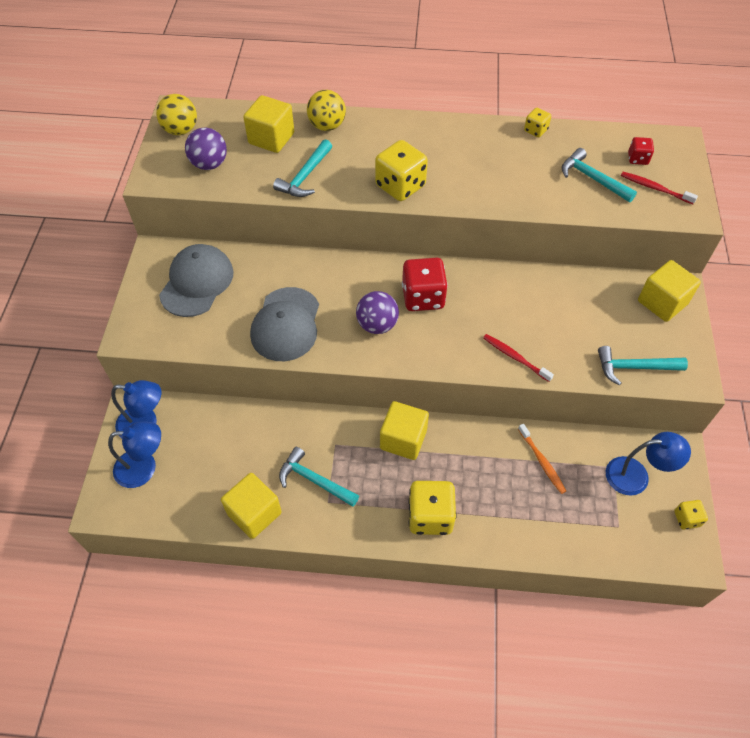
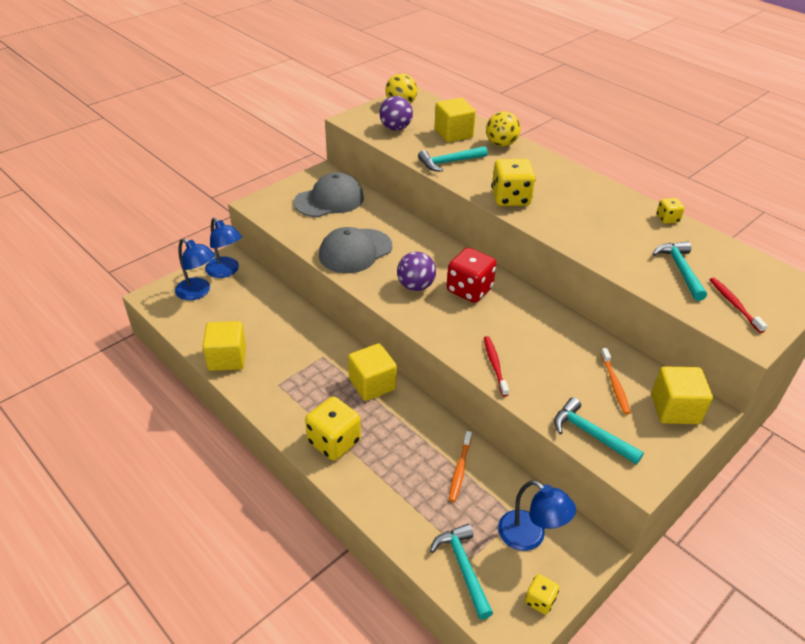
camera: 40 degrees right, 15 degrees down
turquoise hammer [279,447,359,507] -> turquoise hammer moved to [430,524,493,620]
red dice [628,137,654,165] -> none
none -> orange toothbrush [600,348,630,414]

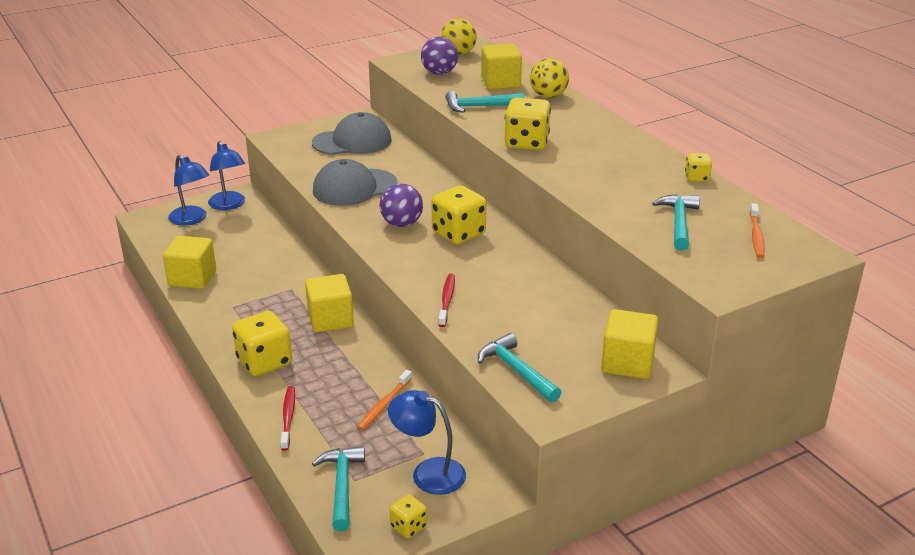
camera: 15 degrees right, 10 degrees down
red dice [447,248,497,303] -> yellow dice [431,186,486,244]
blue lamp [498,480,576,551] -> blue lamp turned 150 degrees clockwise [388,390,466,495]
orange toothbrush [600,348,630,414] -> orange toothbrush moved to [750,203,765,258]
red toothbrush [710,277,768,333] -> red toothbrush moved to [280,386,295,451]

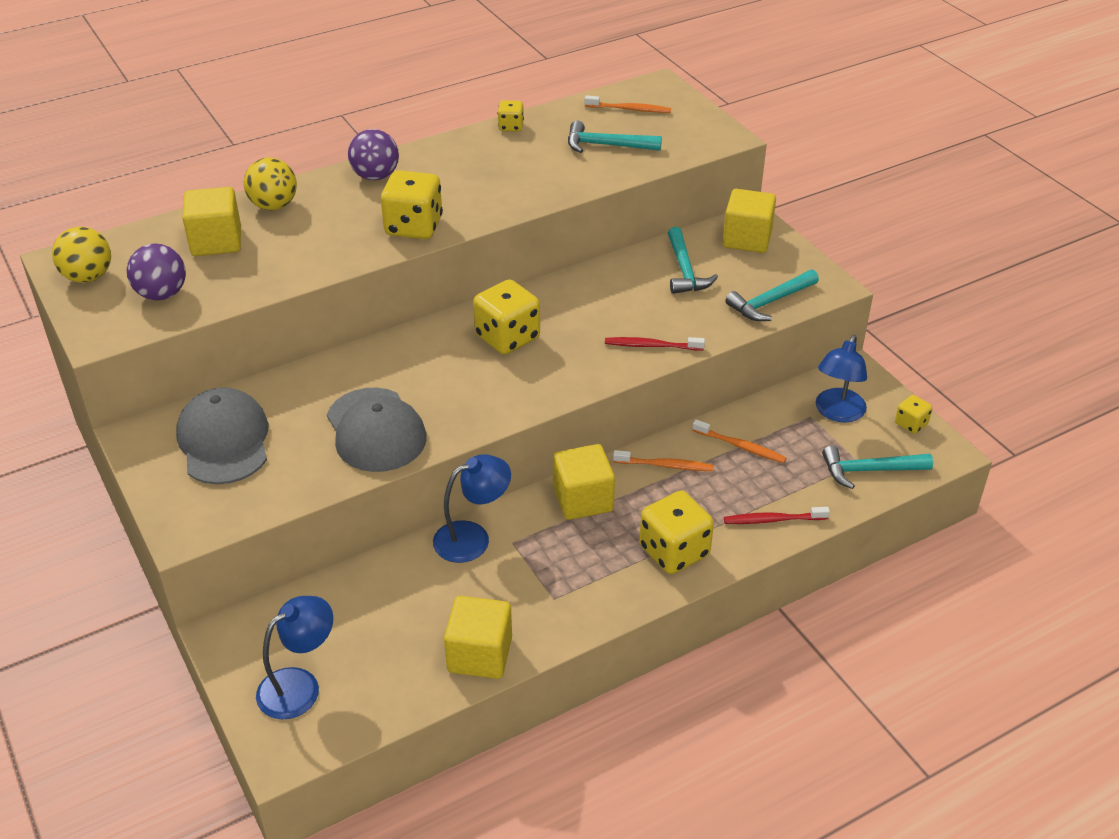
camera: 90 degrees left, 10 degrees up
blue lamp [208,141,245,210] -> blue lamp moved to [433,454,511,563]
purple ball [379,184,423,227] -> purple ball moved to [348,129,399,180]
turquoise hammer [446,91,524,113] -> turquoise hammer moved to [668,227,718,294]
none -> orange toothbrush [613,450,714,471]

